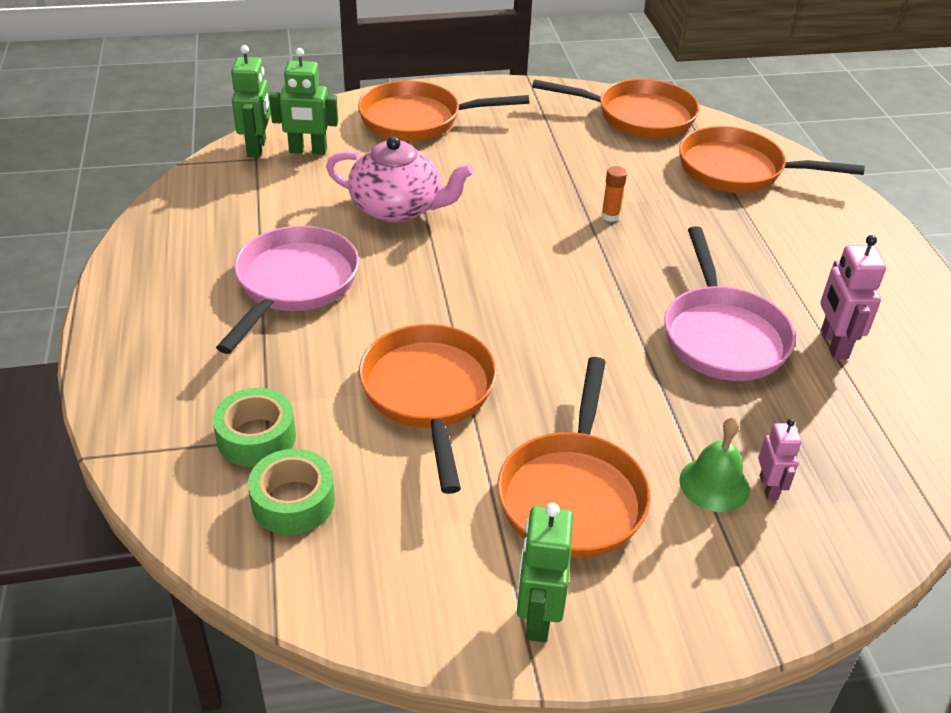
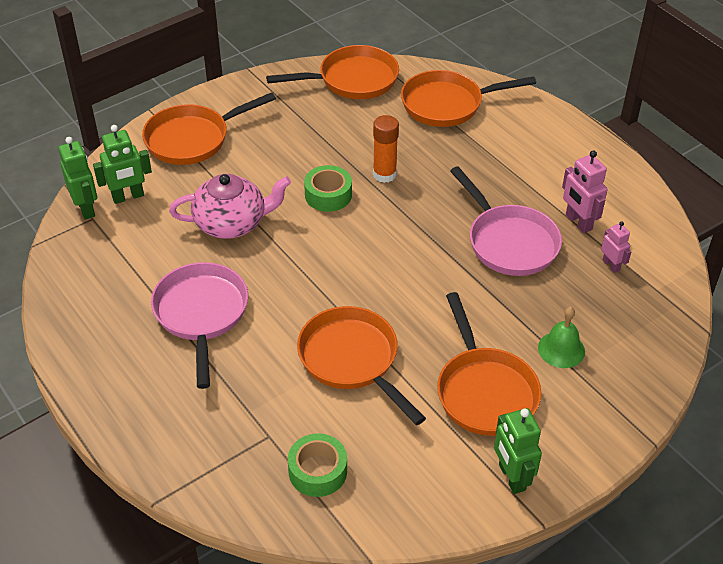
camera: 25 degrees left, 5 degrees up
green tape [213,388,296,467] -> green tape moved to [304,165,352,212]
orange glue stick [601,166,627,222] -> orange glue stick [373,115,399,183], size x1.65
pink robot [758,419,801,500] -> pink robot moved to [601,221,631,273]

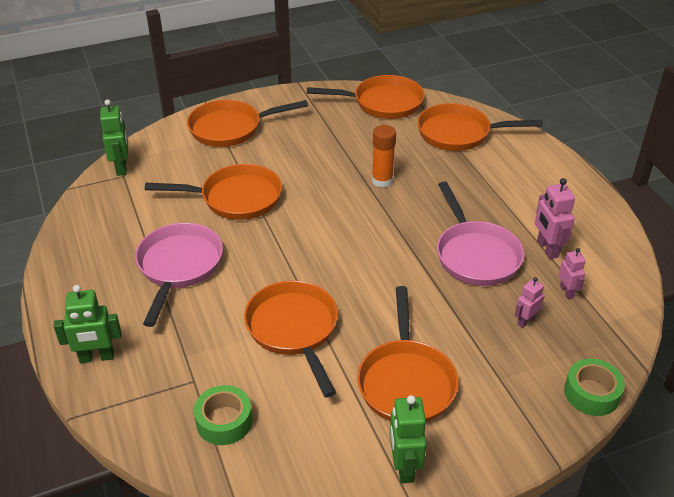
camera: 15 degrees right, 5 degrees down
green robot [93,125,152,204] -> green robot moved to [54,285,122,363]
pink teapot [169,174,291,239] -> orange pan [145,164,282,220]
green tape [304,165,352,212] -> green tape moved to [564,359,625,416]
green bell [538,307,585,368] -> none
none -> pink robot [515,277,545,328]

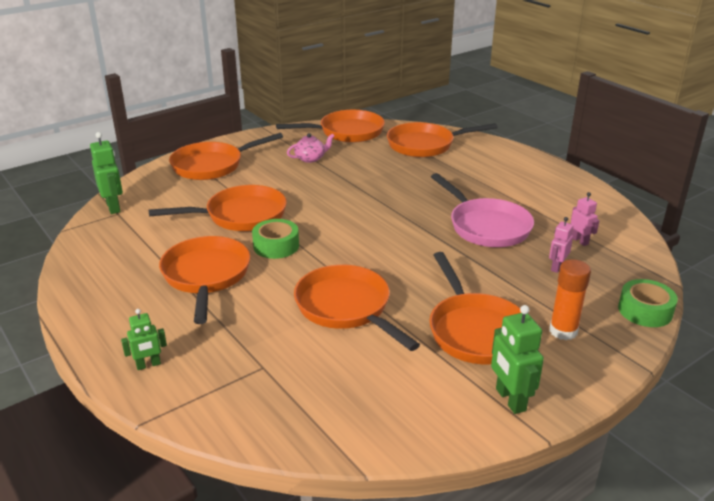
camera: 15 degrees left, 10 degrees down
green robot [54,285,122,363] -> green robot [121,309,167,370], size x0.63
pink pan [135,223,223,327] -> orange pan [159,236,250,324]
green tape [194,385,253,445] -> green tape moved to [252,219,299,259]
orange glue stick [372,125,396,188] -> orange glue stick moved to [549,259,591,340]
pink robot [535,178,575,259] -> none
none -> pink teapot [287,133,334,163]

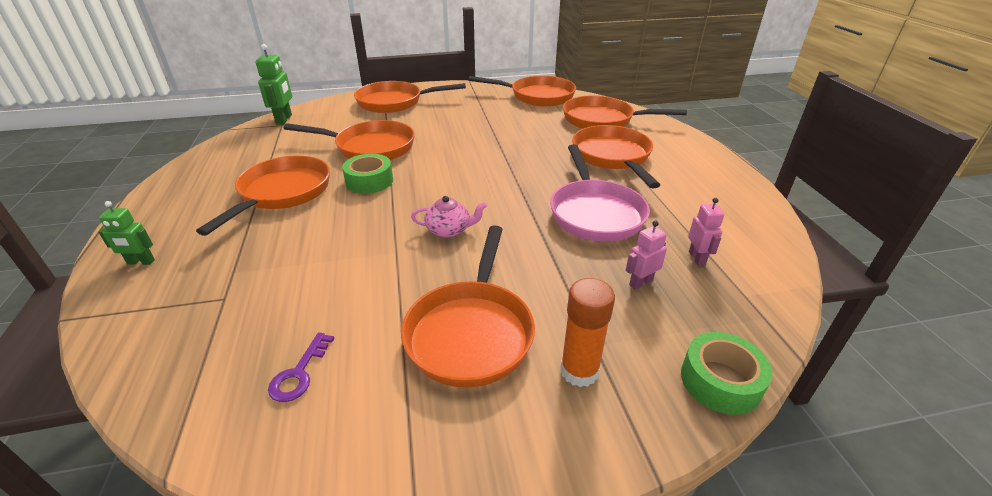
camera: 25 degrees right, 5 degrees up
pink teapot [287,133,334,163] -> pink teapot moved to [411,196,487,238]
orange pan [294,265,420,351] -> orange pan moved to [572,125,660,188]
green robot [491,305,544,414] -> none
none -> purple key [268,332,335,402]

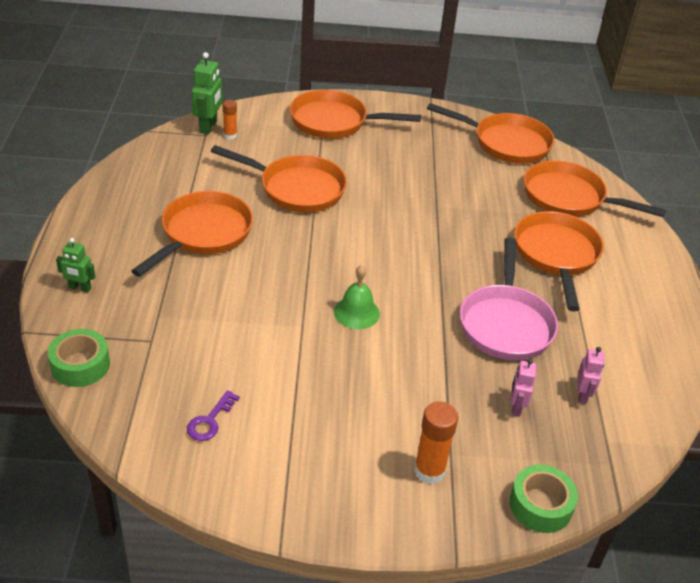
camera: 10 degrees right, 5 degrees up
green tape [342,154,393,194] -> green tape moved to [48,329,110,387]
orange pan [401,225,535,388] -> none
pink teapot [411,196,487,238] -> green bell [334,265,380,329]
pink robot [626,221,667,290] -> pink robot turned 60 degrees counterclockwise [511,359,536,417]
none -> orange glue stick [223,100,237,140]

